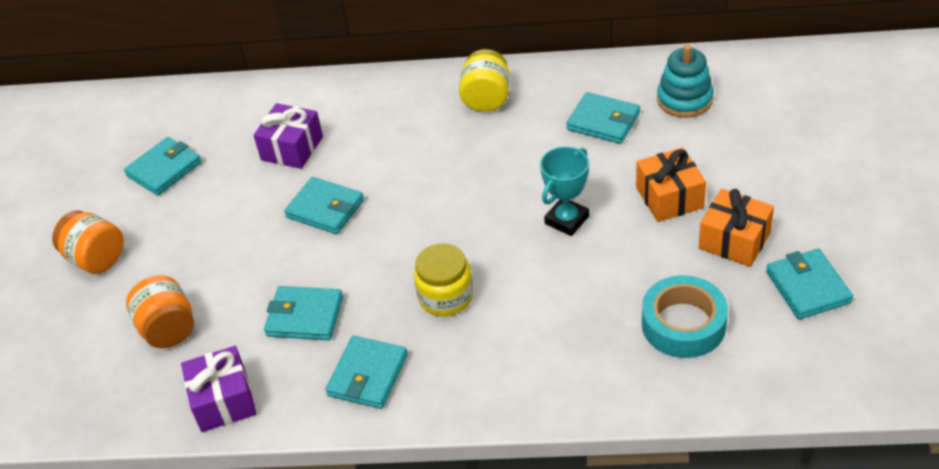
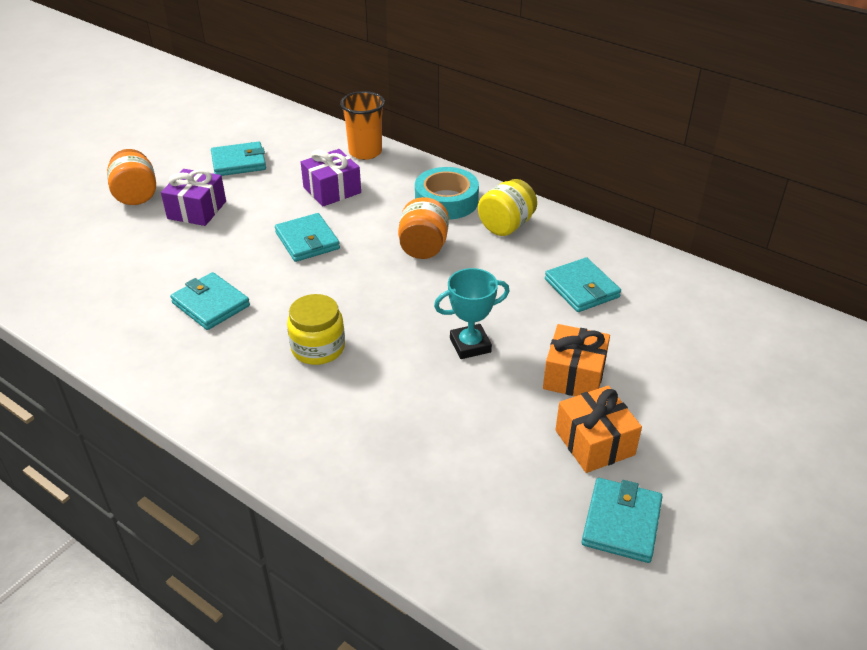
camera: 30 degrees right, 5 degrees down
orange jar [126,275,194,348] -> orange jar moved to [398,197,449,259]
purple gift [181,346,257,432] -> purple gift moved to [161,169,226,226]
turquoise wallet [325,336,408,409] -> none
turquoise tape [642,275,728,358] -> turquoise tape moved to [415,167,479,220]
turquoise stacking toy [657,44,714,118] -> none
none -> orange cup [340,91,385,160]

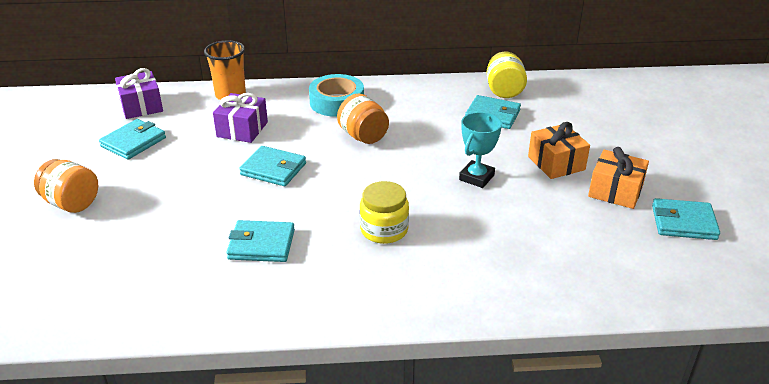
camera: 40 degrees left, 5 degrees down
purple gift [161,169,226,226] -> purple gift moved to [115,68,163,119]
yellow jar [478,179,537,236] -> yellow jar moved to [487,52,527,98]
turquoise wallet [582,478,663,563] -> turquoise wallet turned 60 degrees counterclockwise [652,198,720,240]

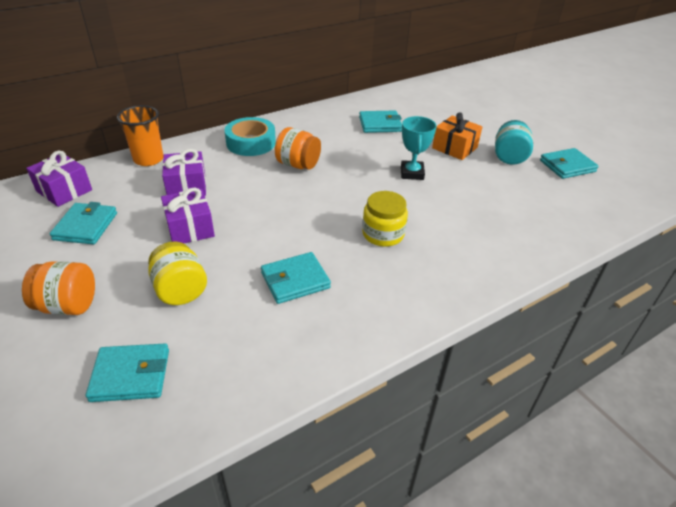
camera: 30 degrees left, 5 degrees up
turquoise wallet [239,146,306,186] -> turquoise wallet moved to [86,343,169,402]
yellow jar [487,52,527,98] -> yellow jar moved to [148,241,207,305]
orange gift [588,147,649,209] -> turquoise jar [495,120,533,165]
none -> purple gift [161,188,215,244]

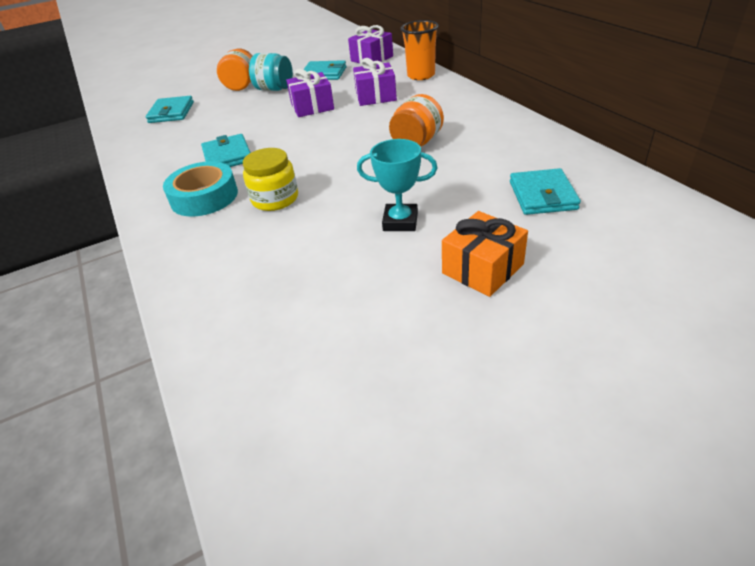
camera: 100 degrees right, 0 degrees up
yellow jar [148,241,207,305] -> none
turquoise tape [224,117,276,156] -> turquoise tape moved to [163,161,238,217]
turquoise jar [495,120,533,165] -> turquoise jar moved to [249,53,293,91]
turquoise wallet [540,148,599,179] -> none

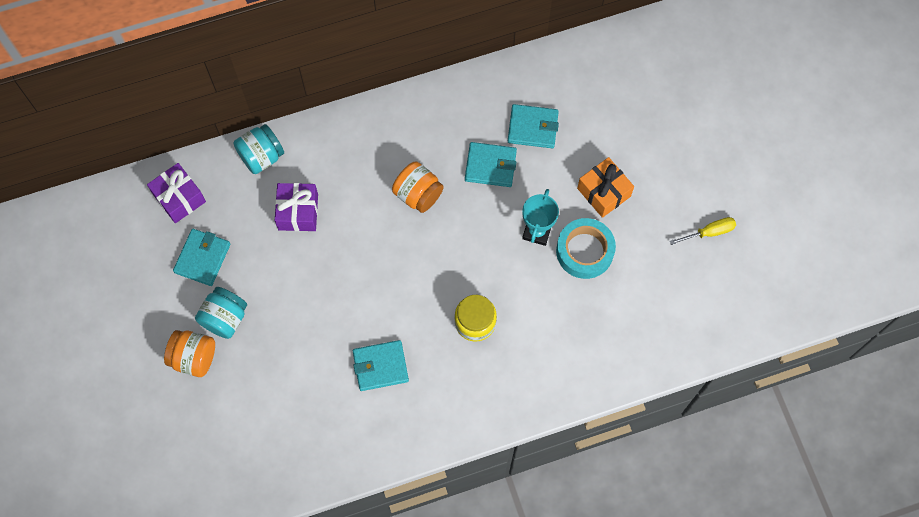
camera: 85 degrees left, 30 degrees up
turquoise wallet [146,96,194,123] -> turquoise wallet moved to [465,142,517,187]
turquoise tape [163,161,238,217] -> turquoise tape moved to [556,218,616,279]
purple gift [286,69,334,117] -> none
orange cup [401,20,439,80] -> turquoise jar [233,124,284,174]
none -> yellow screwdriver [670,217,736,245]

